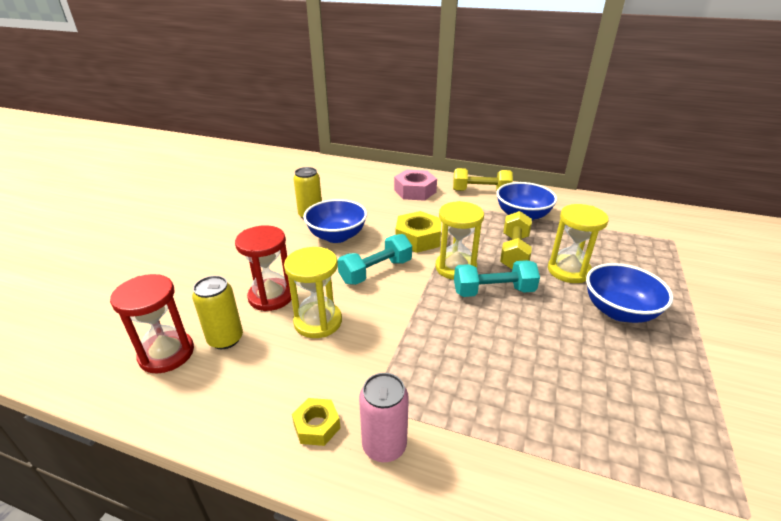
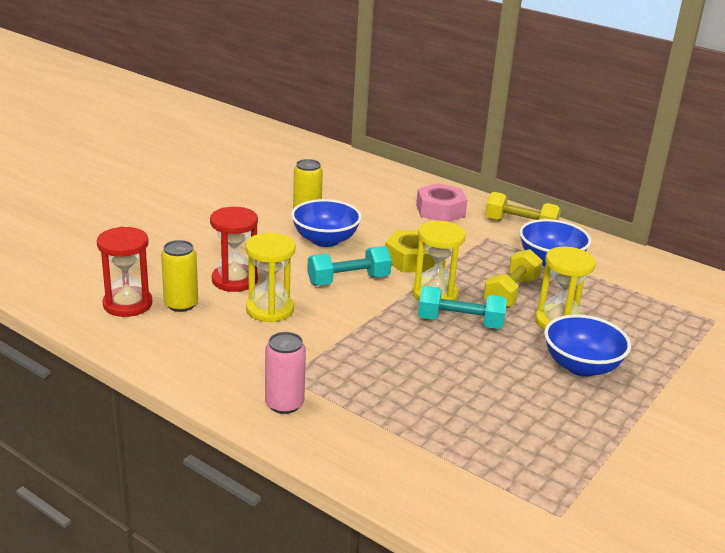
camera: 15 degrees right, 5 degrees down
yellow nut [292,398,340,446] -> none

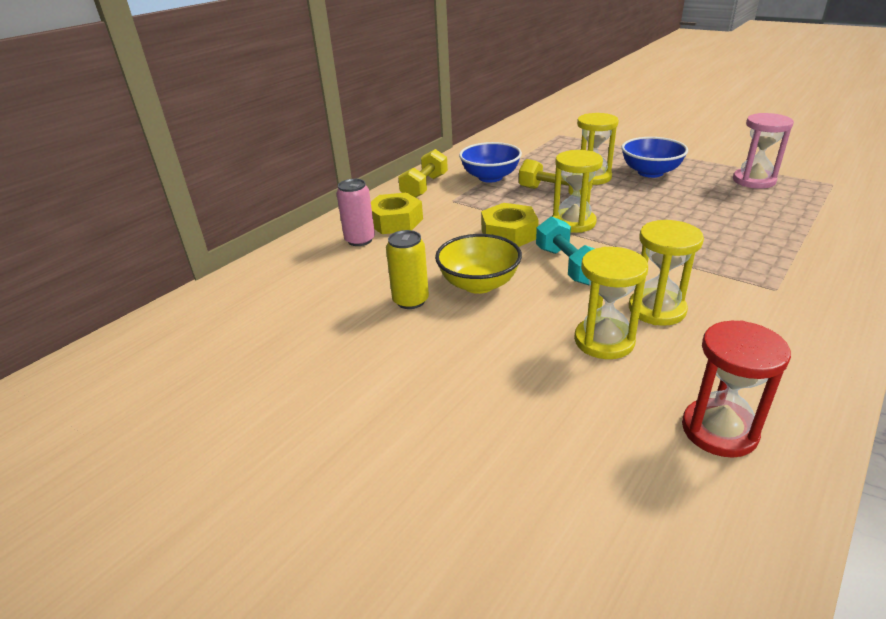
camera: 85 degrees left, 5 degrees up
yellow can [161,240,198,312] -> none
red hourglass [210,207,258,292] -> yellow hourglass [574,247,648,359]
pink can [265,332,306,414] -> pink can moved to [336,179,375,246]
blue bowl [291,199,362,247] -> yellow bowl [435,234,522,294]
pink nut [416,183,467,222] -> yellow nut [371,192,423,234]
turquoise dumbbell [418,286,507,329] -> none
none -> pink hourglass [733,113,794,189]

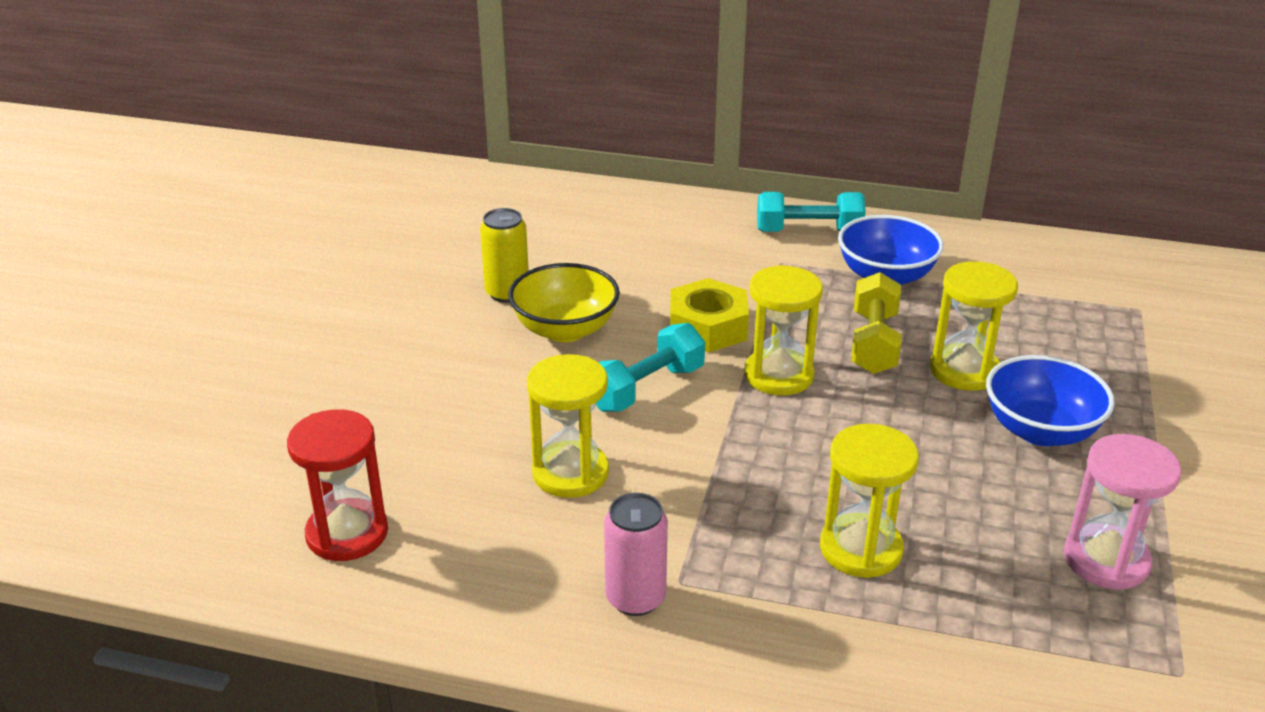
camera: 65 degrees right, 0 degrees up
pink can [336,179,375,246] -> pink can moved to [604,493,668,616]
yellow nut [371,192,423,234] -> none
yellow dumbbell [398,149,448,198] -> turquoise dumbbell [757,192,866,232]
yellow hourglass [574,247,648,359] -> yellow hourglass moved to [820,424,919,578]

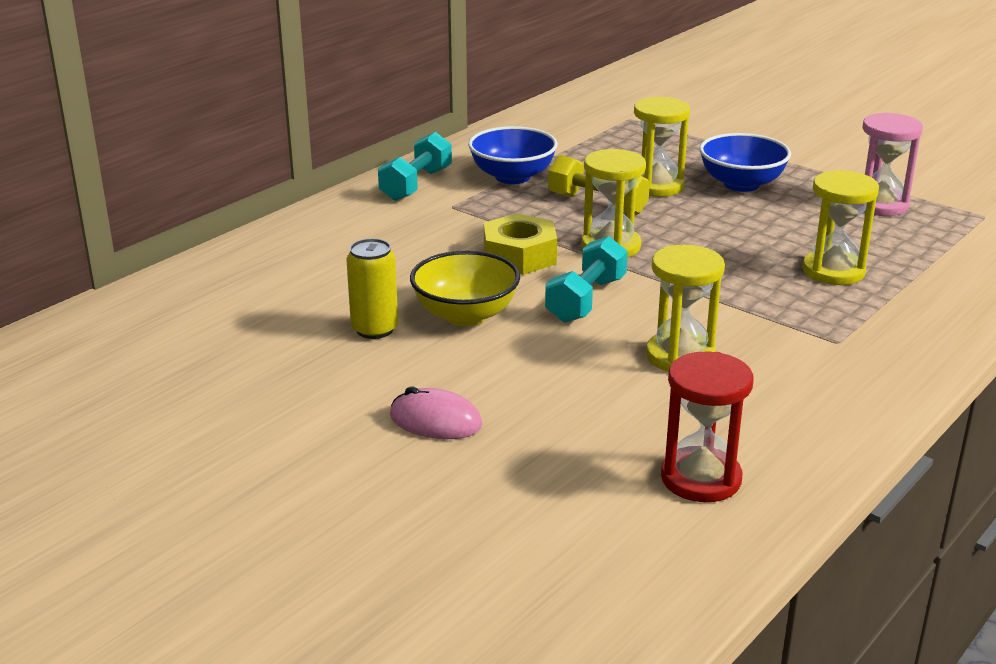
camera: 65 degrees left, 5 degrees down
turquoise dumbbell [596,323,705,412] -> turquoise dumbbell turned 45 degrees clockwise [545,236,628,323]
pink can [604,493,668,616] -> none
none -> pink mouse [390,387,483,439]

